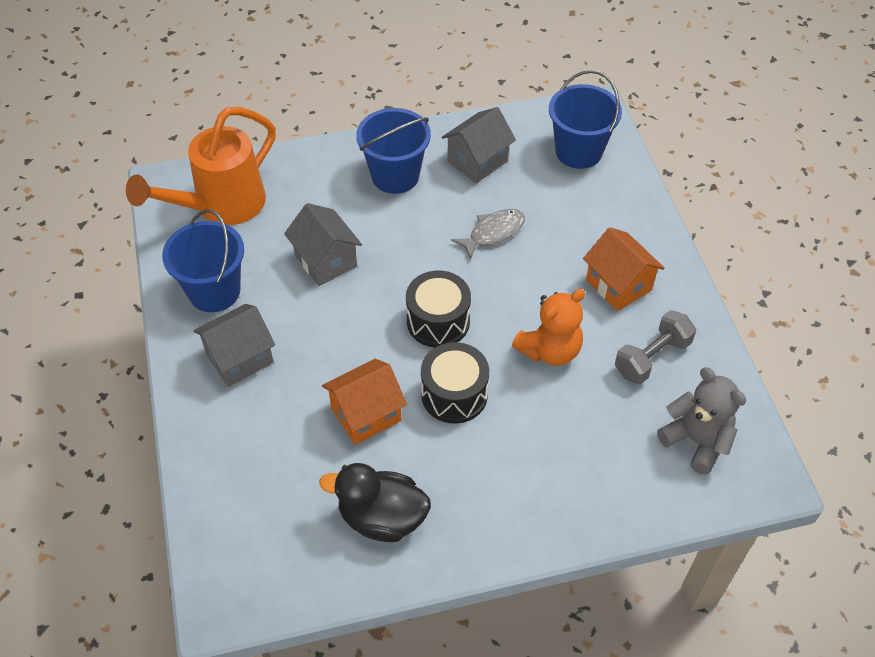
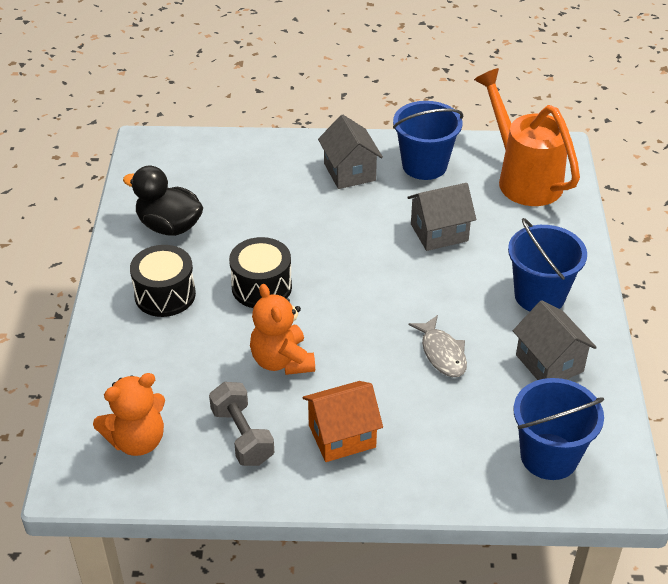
camera: 105 degrees right, 10 degrees down
black duck [319,463,431,542] -> black duck turned 90 degrees counterclockwise [123,166,203,236]
orange house [322,359,407,445] -> none
black drum [406,271,471,348] -> black drum moved to [130,245,196,317]
grey teddy bear [657,367,746,475] -> orange teddy bear [93,373,165,456]

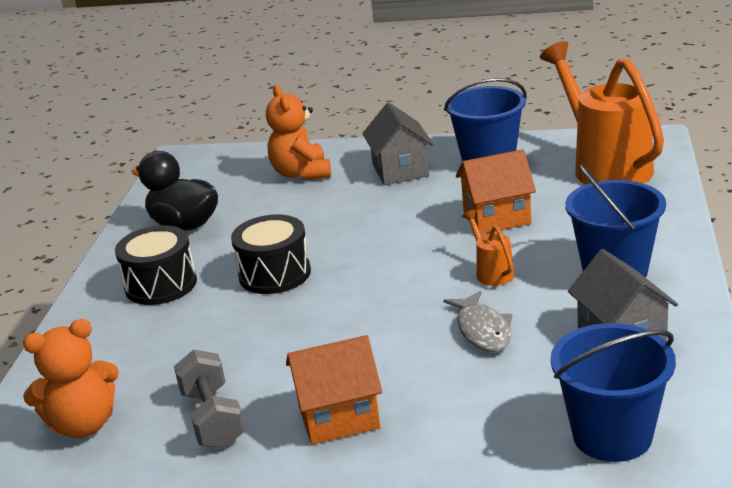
camera: 10 degrees right, 15 degrees down
orange teddy bear [250,284,315,375] -> orange teddy bear moved to [266,85,331,181]
grey house [407,183,476,251] -> orange house [456,149,536,234]
none -> orange watering can [462,210,514,286]

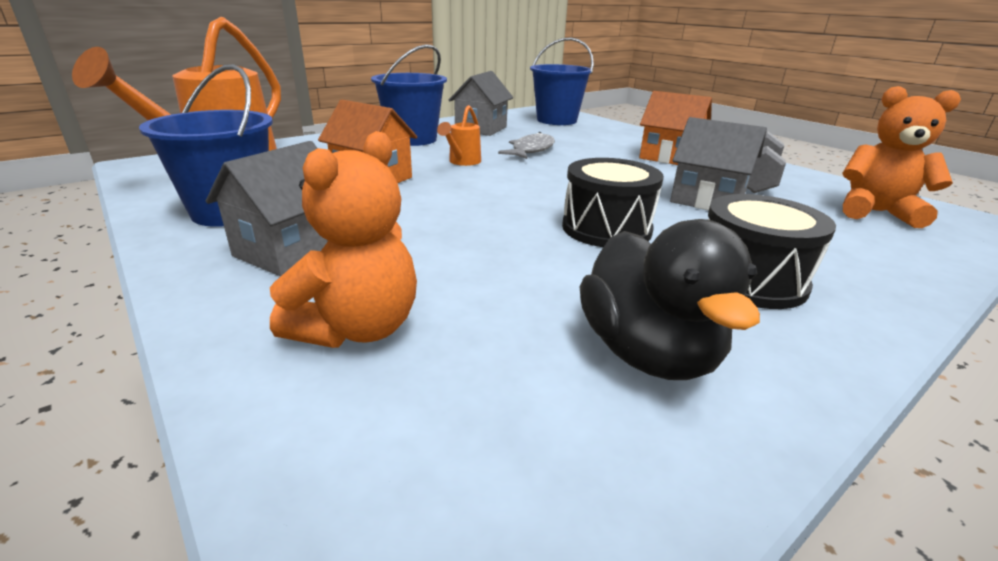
camera: 140 degrees left, 0 degrees up
none -> grey house [670,117,767,210]

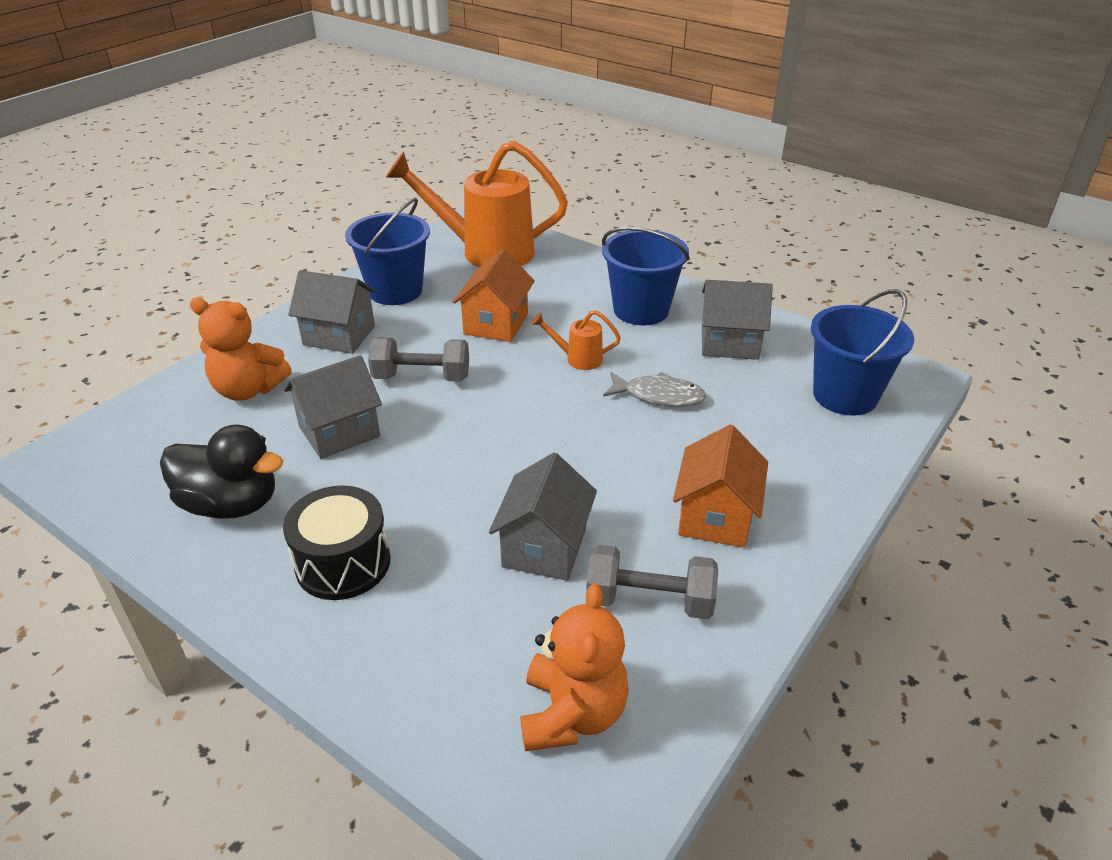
camera: 75 degrees right, 10 degrees up
black drum [562,158,664,247] -> none
black duck [580,219,760,380] -> black duck turned 135 degrees counterclockwise [160,424,283,519]
none -> grey house [284,355,382,459]
none -> grey dumbbell [368,337,469,382]

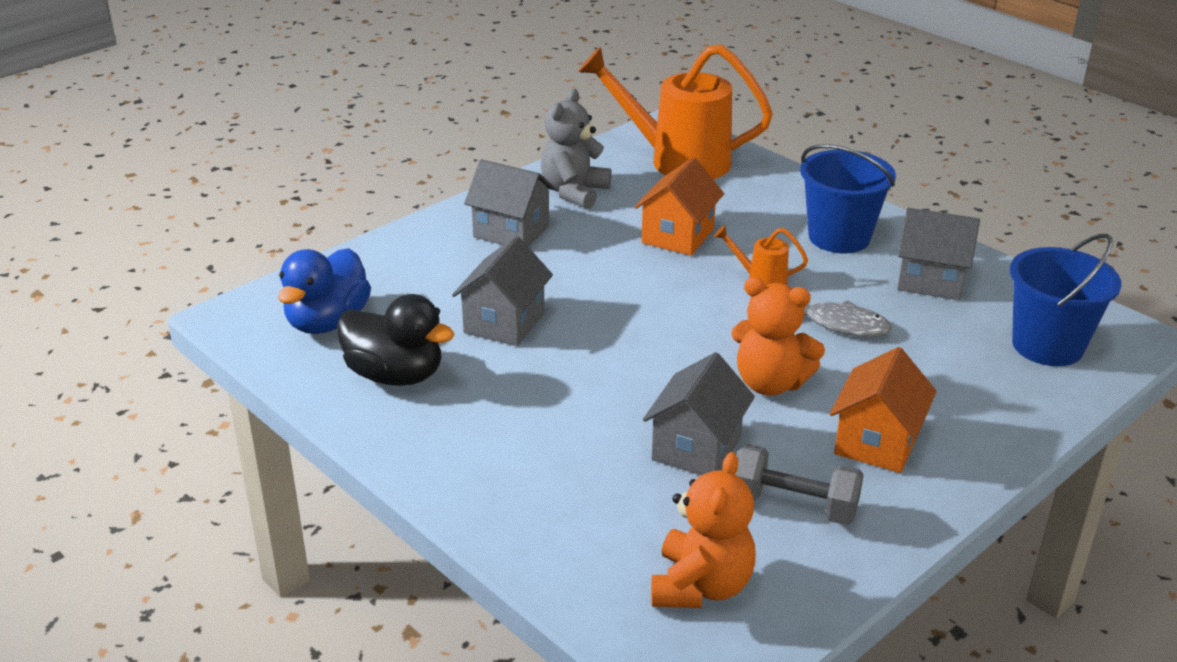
camera: 10 degrees right, 5 degrees down
orange teddy bear [190,297,292,401] -> orange teddy bear moved to [731,277,825,396]
black drum [283,485,391,600] -> none
grey house [284,355,382,459] -> grey house turned 45 degrees counterclockwise [452,236,553,346]
blue bucket [345,198,430,305] -> grey teddy bear [541,89,612,209]
grey dumbbell [368,337,469,382] -> none
none -> blue duck [278,248,371,334]

